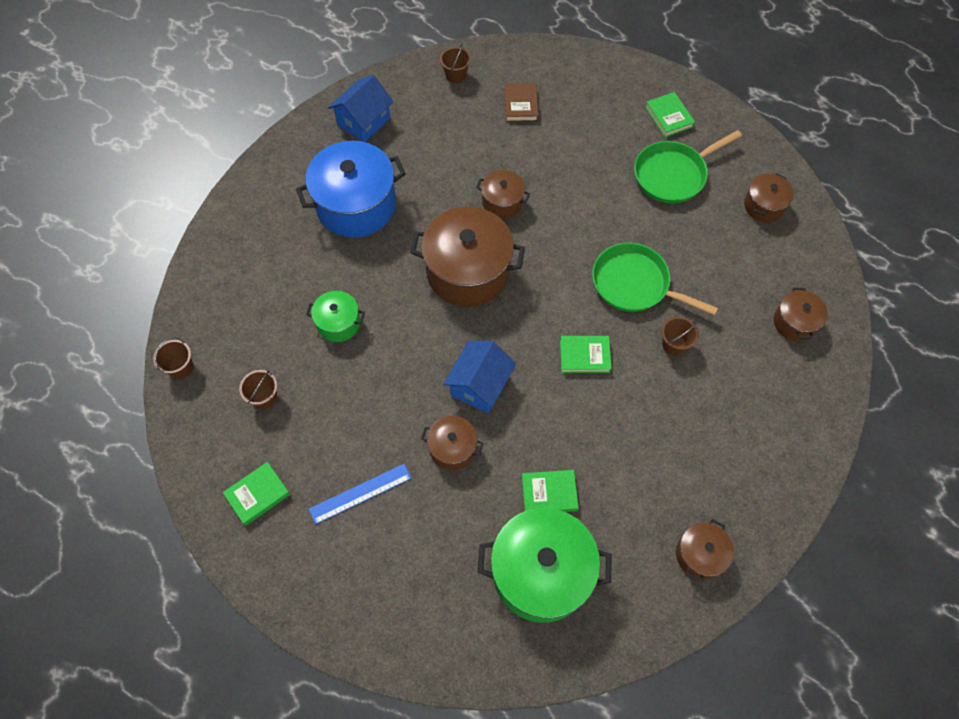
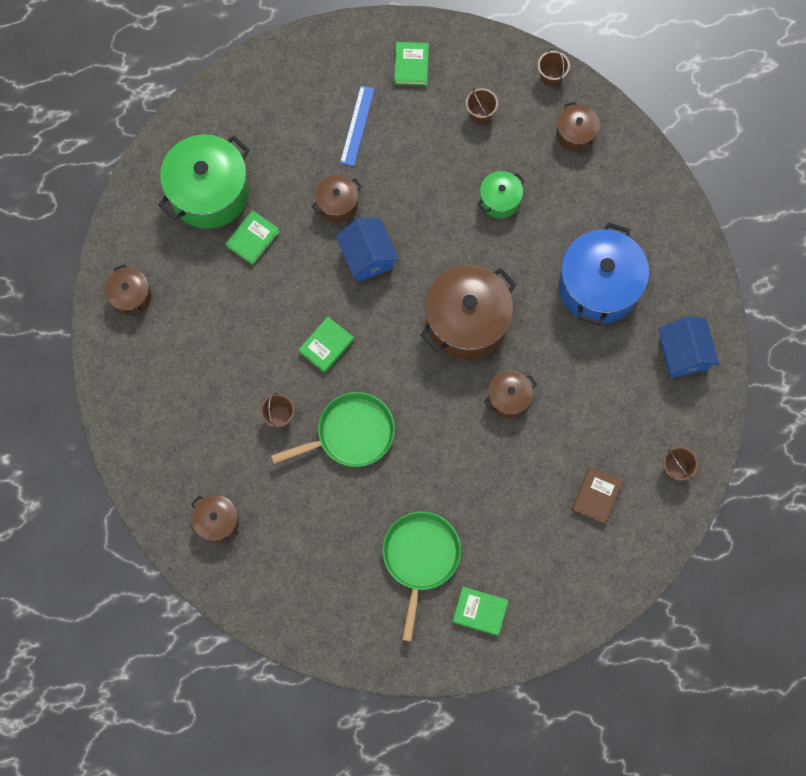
camera: 130 degrees right, 10 degrees up
brown book [504,83,539,122] -> brown book turned 75 degrees clockwise [572,467,623,524]
brown pot [744,173,794,222] -> brown pot moved to [556,102,600,152]

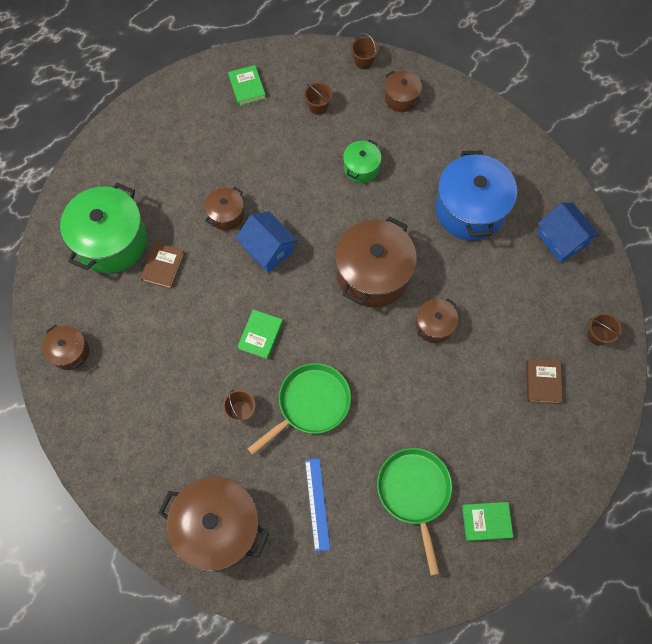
camera: 20 degrees left, 5 degrees down
brown pot [191,495,239,543] -> brown pot [159,477,269,571], size x1.97
green book [226,210,280,265] -> brown book [141,243,185,289]
blue ruler [340,85,375,166] -> blue ruler moved to [305,458,330,552]

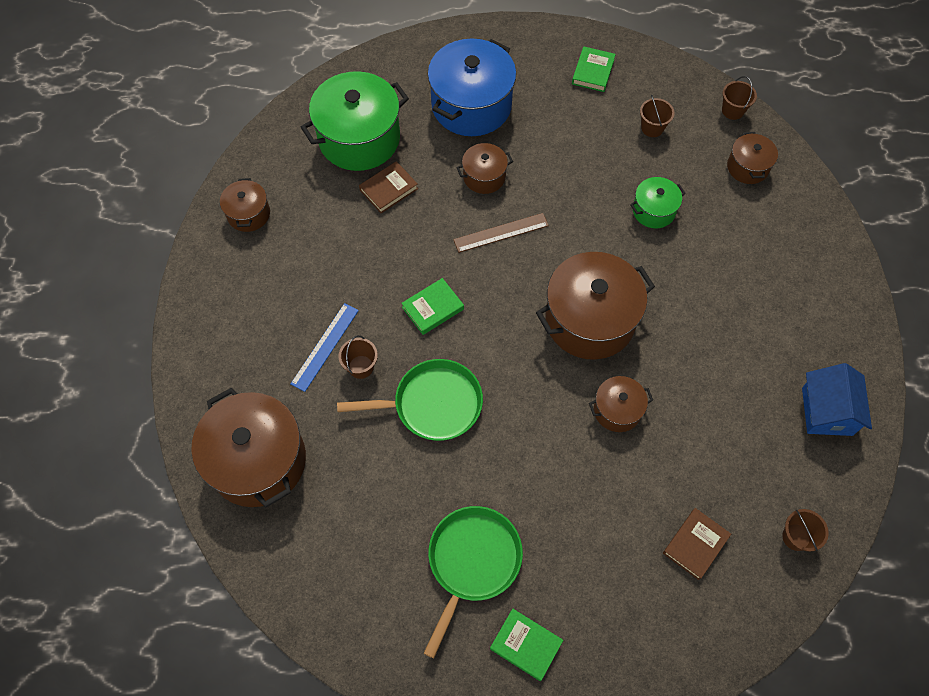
camera: 35 degrees right, 5 degrees down
blue house [236,211,298,273] -> brown ruler [453,213,549,253]
blue ruler [305,458,330,552] -> blue ruler moved to [291,303,359,392]
blue pot [435,150,517,240] -> blue pot moved to [428,39,516,136]

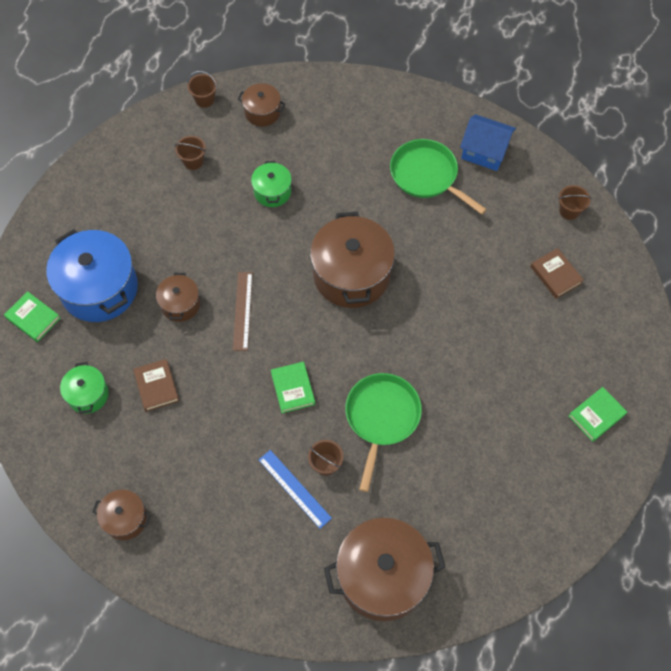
camera: 70 degrees left, 0 degrees up
green pot [301,71,409,171] -> green pot [60,362,109,414], size x0.51
green pan [424,506,523,658] -> green pan moved to [390,139,487,214]
green book [572,47,616,92] -> green book moved to [4,291,61,342]
brown pot [589,376,653,432] -> none

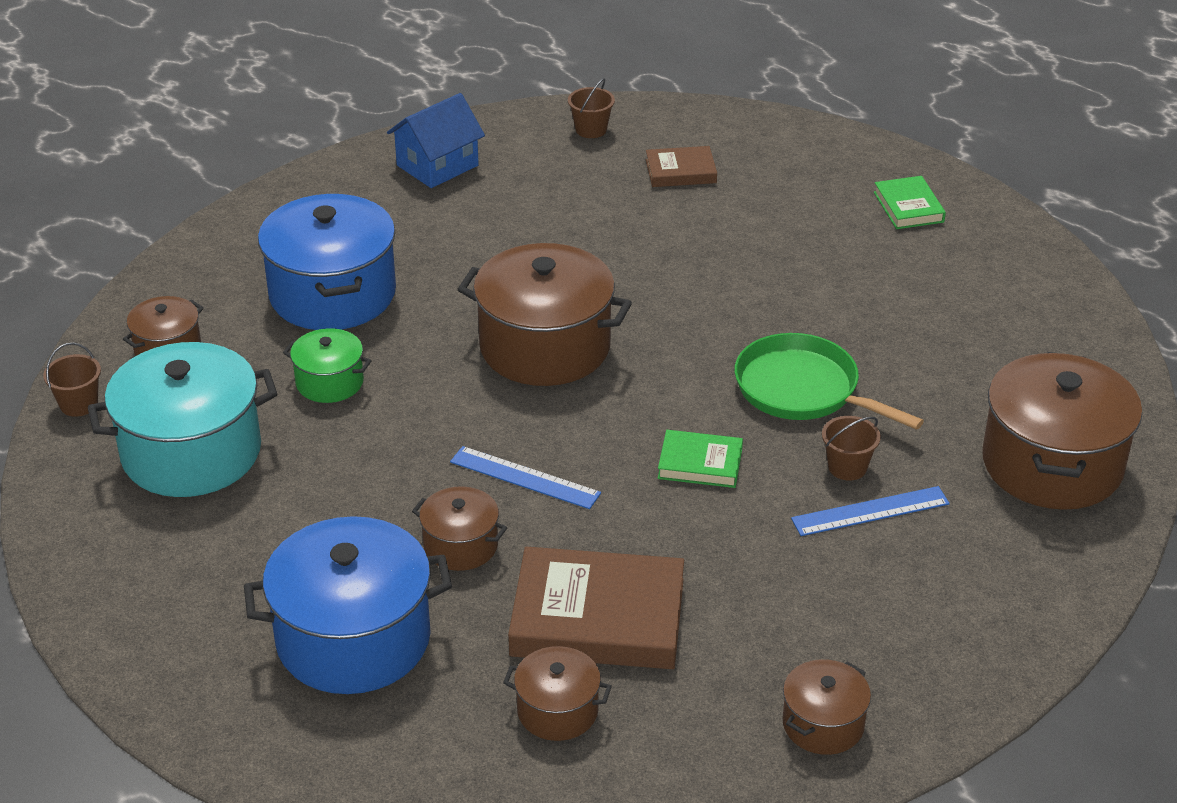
camera: 65 degrees left, 25 degrees down
green book [4,291,61,342] -> none
green pot [60,362,109,414] -> brown pot [503,646,612,741]
brown book [133,359,179,412] -> brown book [508,547,684,669], size x1.92
brown bucket [175,136,206,170] -> turquoise pot [88,342,277,497]
brown ruler [233,272,252,351] -> blue ruler [450,446,601,509]
green pan [390,139,487,214] -> none
none -> blue pot [258,194,396,330]

